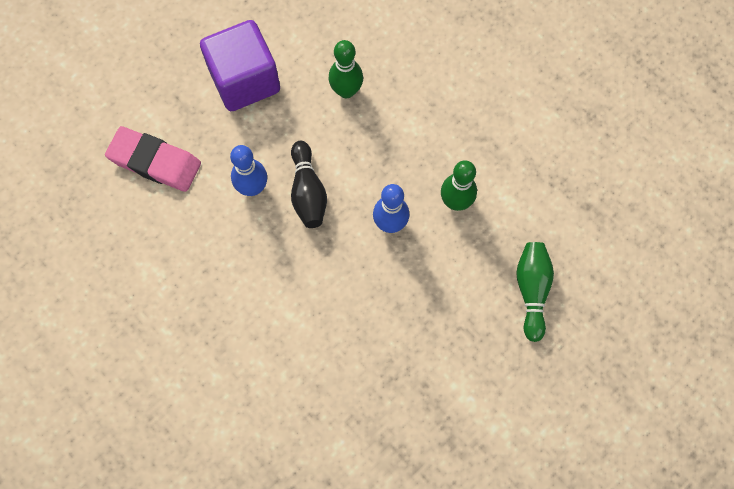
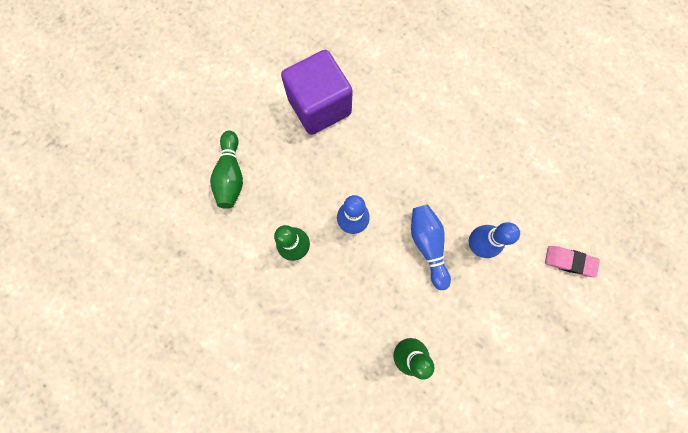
camera: 175 degrees right, 5 degrees up
pink eraser [105,126,201,192] -> pink eraser [545,246,600,277], size x0.60
purple cube [200,20,280,111] -> purple cube moved to [281,50,353,135]
black bowling pin [291,141,327,228] -> blue bowling pin [411,204,451,290]

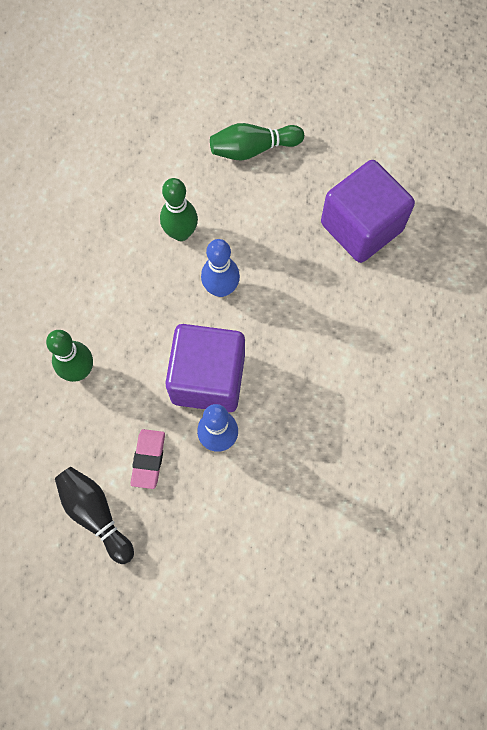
camera: 80 degrees right, 5 degrees down
blue bowling pin [411,204,451,290] -> purple cube [165,324,245,413]
pink eraser [545,246,600,277] -> pink eraser moved to [131,429,165,489]
none -> black bowling pin [55,467,134,564]

